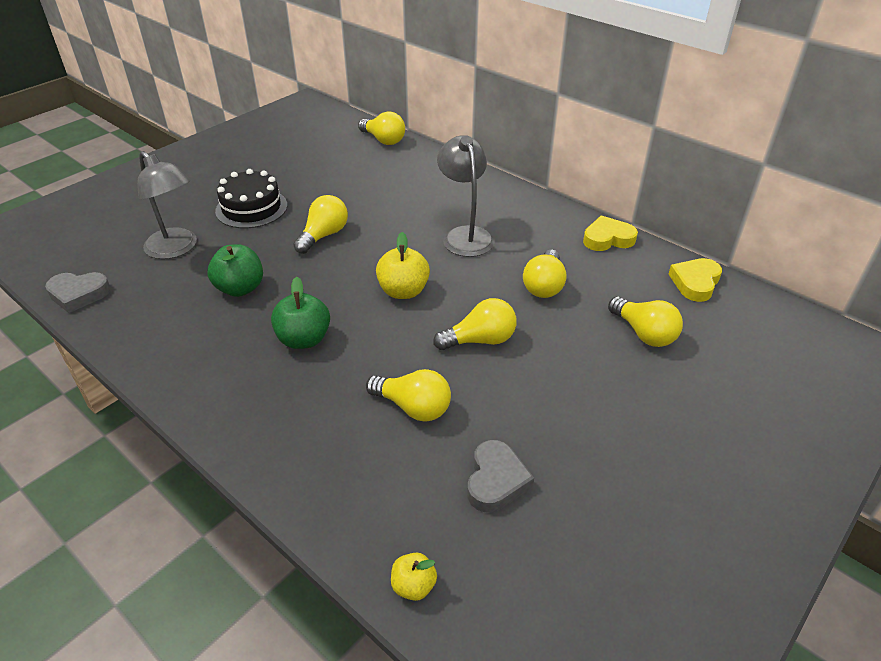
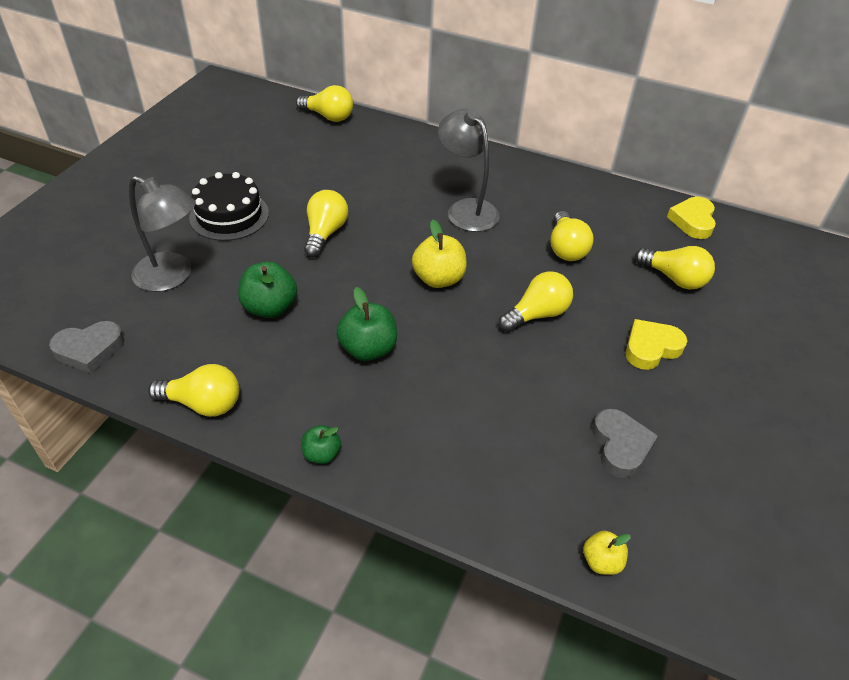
camera: 20 degrees left, 5 degrees up
yellow light bulb [366,369,451,421] -> yellow light bulb moved to [148,364,239,417]
yellow heart [583,216,638,251] -> yellow heart moved to [625,319,687,370]
none -> green apple [301,425,341,464]

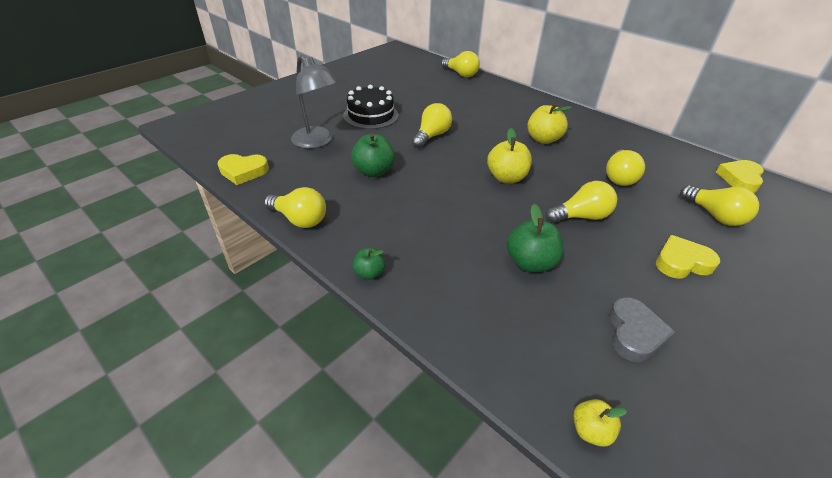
camera: 20 degrees right, 5 degrees down
grey heart [49,321,125,373] -> yellow heart [218,154,269,185]
green apple [336,287,397,361] -> green apple moved to [507,204,563,272]
grey lamp [438,109,500,232] -> yellow apple [527,103,571,144]

